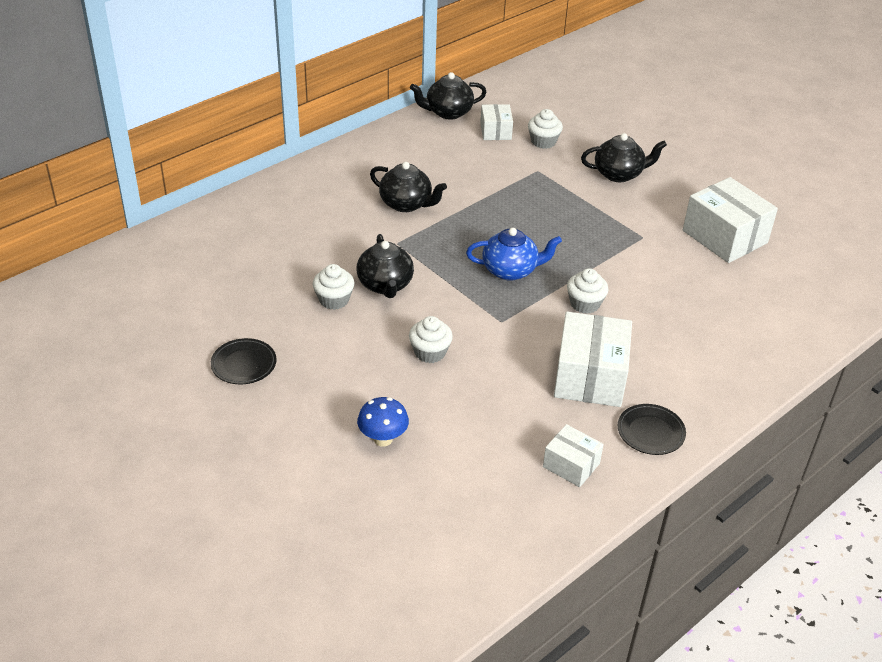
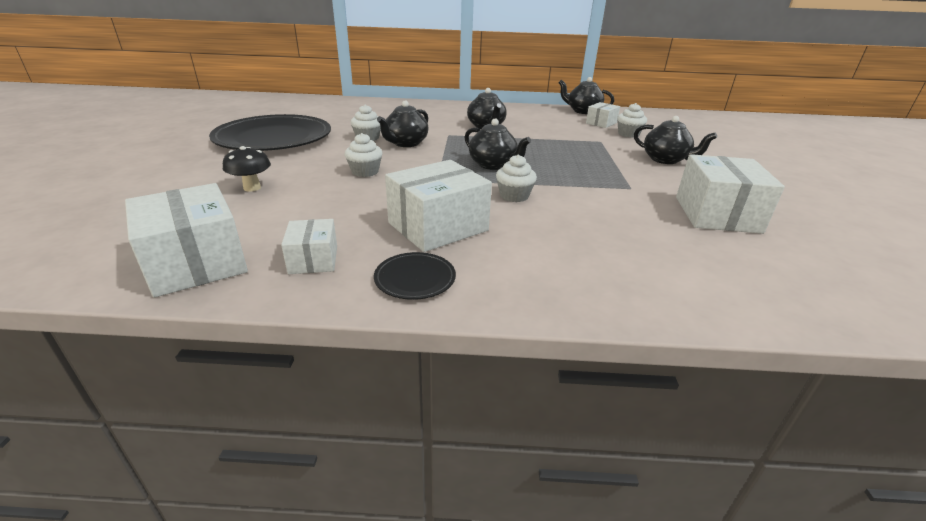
camera: 45 degrees right, 10 degrees down
black plate [211,338,276,384] -> black plate [209,114,331,151], size x2.44
blue mushroom [357,397,409,447] -> black mushroom [223,146,271,192]
blue teapot [466,228,562,281] -> black teapot [465,118,531,170]
none -> white box [125,183,248,297]

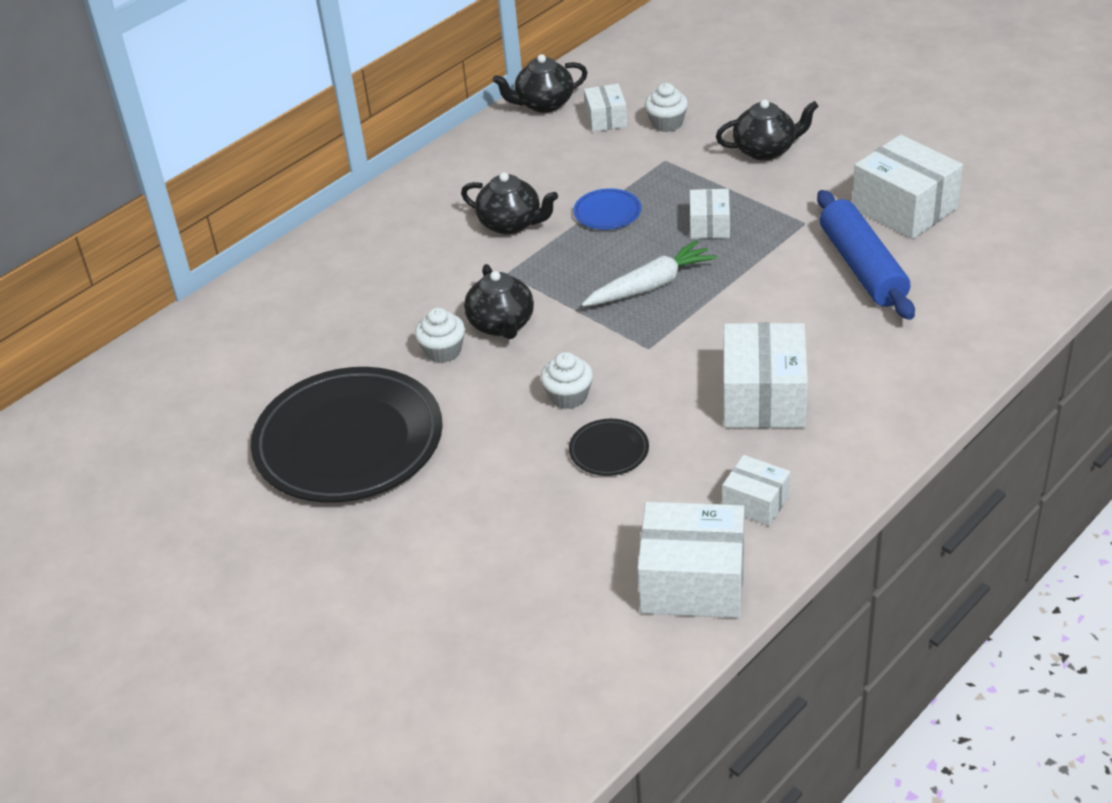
camera: 45 degrees left, 10 degrees up
black mushroom [223,146,271,192] -> none
black plate [374,252,456,300] -> black plate moved to [569,419,649,476]
black teapot [465,118,531,170] -> white carrot [582,240,717,307]
white cupcake [496,154,537,202] -> none
none -> blue plate [573,188,641,230]
none -> white box [690,189,730,239]
none -> blue rolling pin [817,190,915,320]

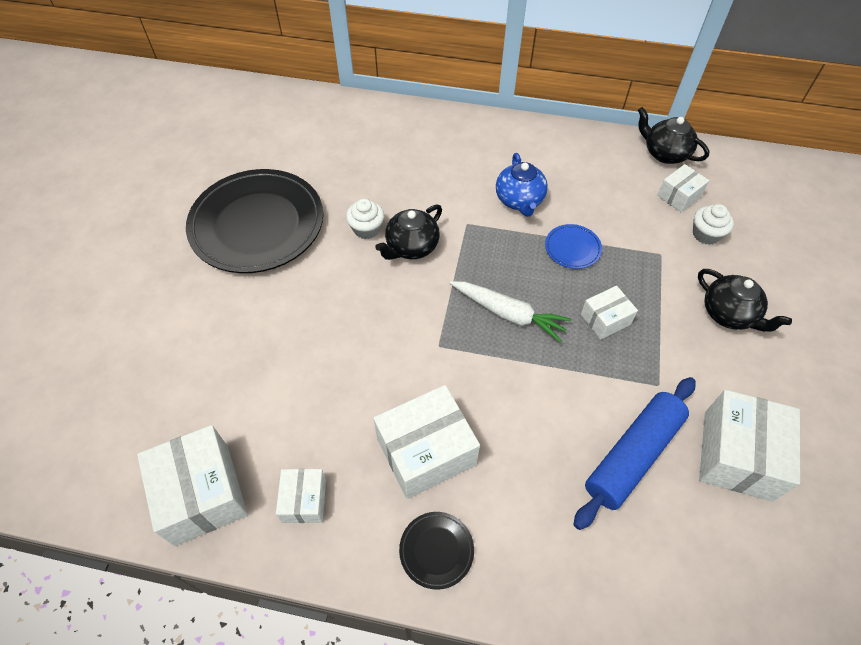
camera: 55 degrees right, 15 degrees up
black teapot [461,172,558,235] -> blue teapot [496,153,548,217]
white cupcake [541,352,593,409] -> none
black plate [569,419,649,476] -> black plate moved to [399,512,474,590]

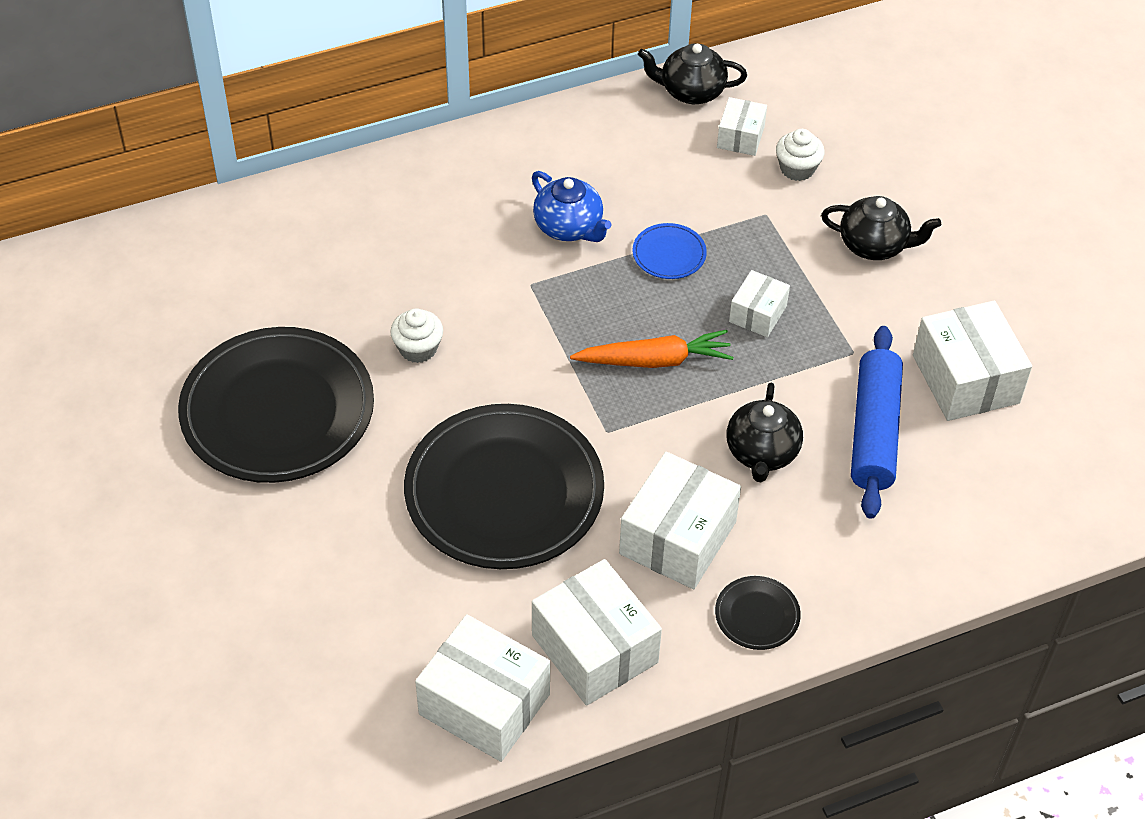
camera: 35 degrees left, 5 degrees down
white box [276,469,326,523] -> white box [532,559,662,706], size x1.82
black teapot [375,204,442,260] -> black teapot moved to [727,383,803,482]
white carrot [450,281,571,342] -> orange carrot [570,330,733,368]
none -> black plate [404,404,604,569]

